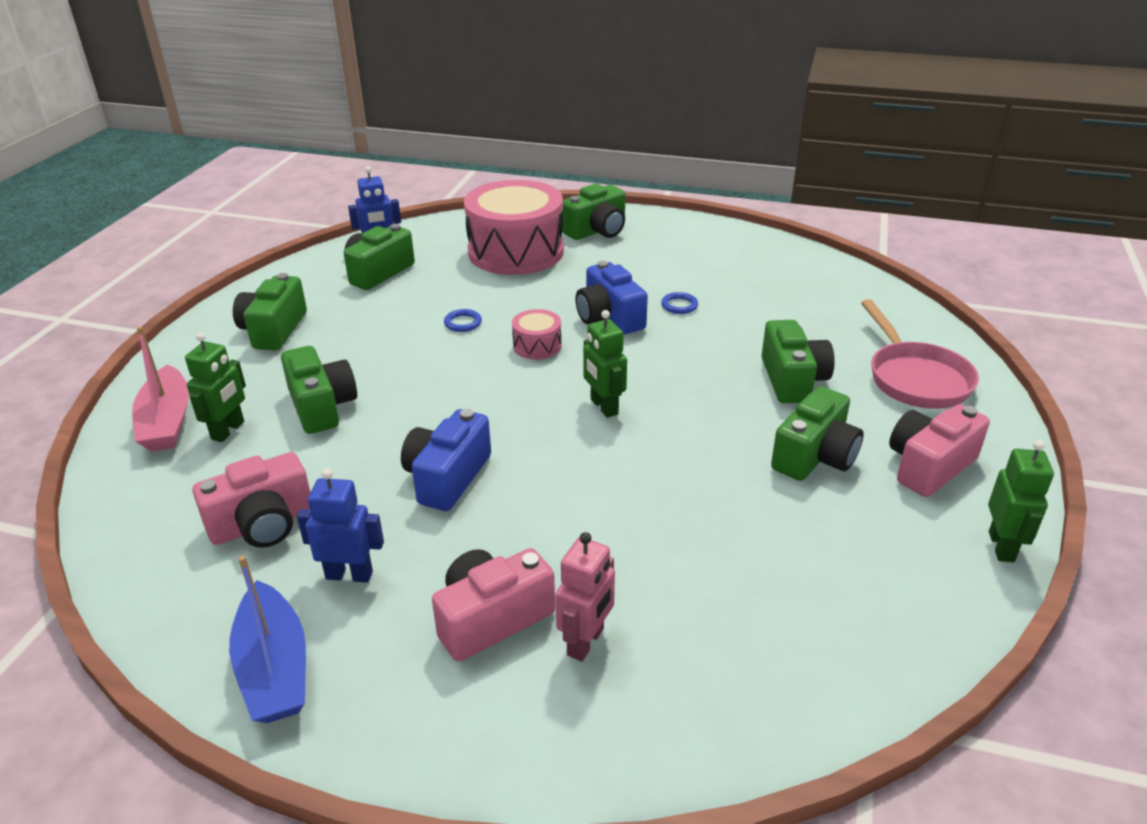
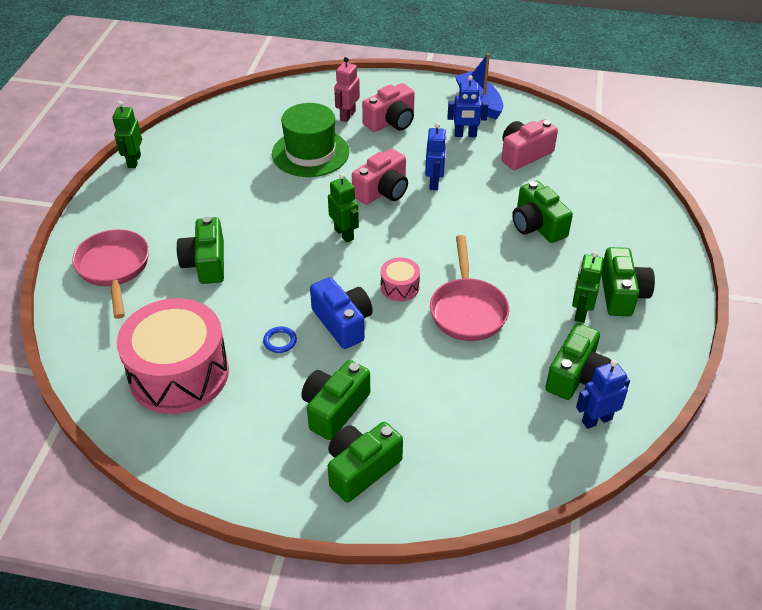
camera: 175 degrees right, 10 degrees up
pink boat [132,326,189,452] -> none
green robot [185,333,246,442] -> green robot moved to [572,251,604,323]
blue camera [401,409,491,511] -> blue robot [425,123,447,190]
blue ring [444,309,482,332] -> pink pan [430,235,509,341]
pink drum [464,180,564,275] -> pink drum moved to [117,298,229,414]
green camera [771,386,863,481] -> green camera moved to [301,360,370,440]
pink camera [889,404,990,497] -> pink camera moved to [352,148,408,205]
none -> green hat [272,103,349,177]

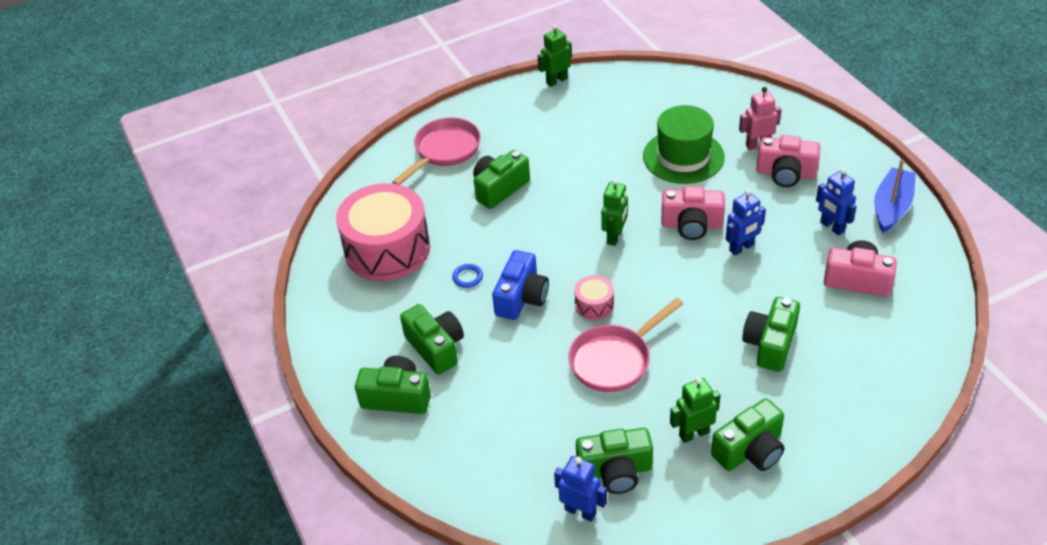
camera: 55 degrees right, 0 degrees up
green camera [301,360,370,440] -> green camera turned 60 degrees clockwise [400,304,464,375]

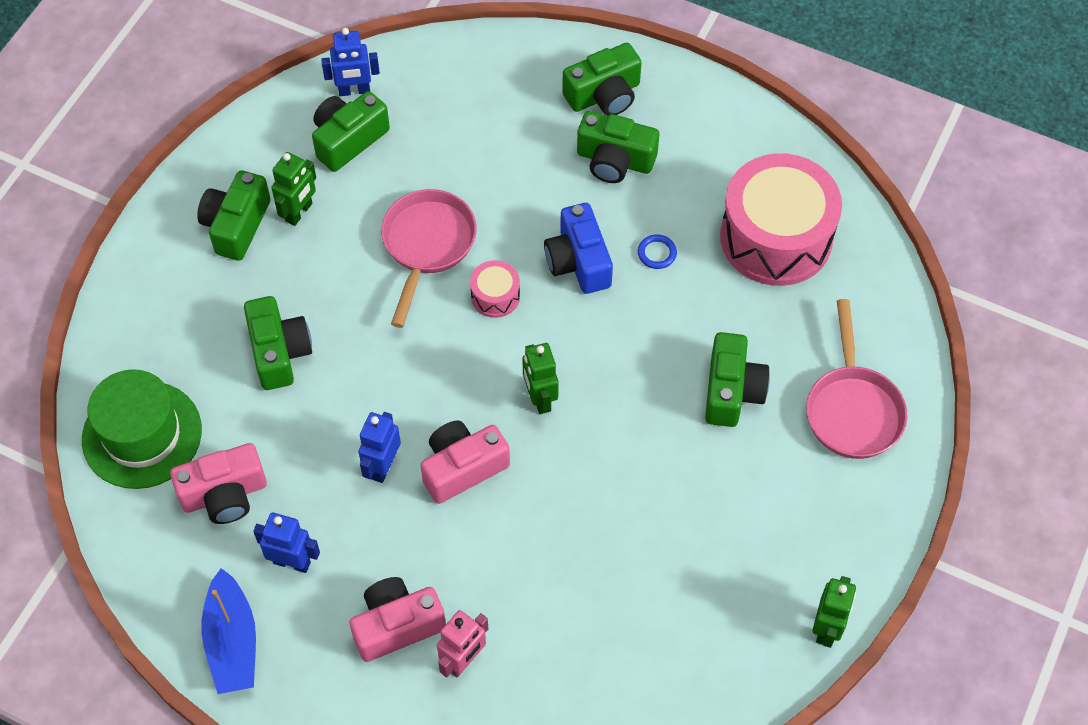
camera: 140 degrees right, 15 degrees up
green hat [643,105,725,184] -> green hat moved to [82,369,202,489]

